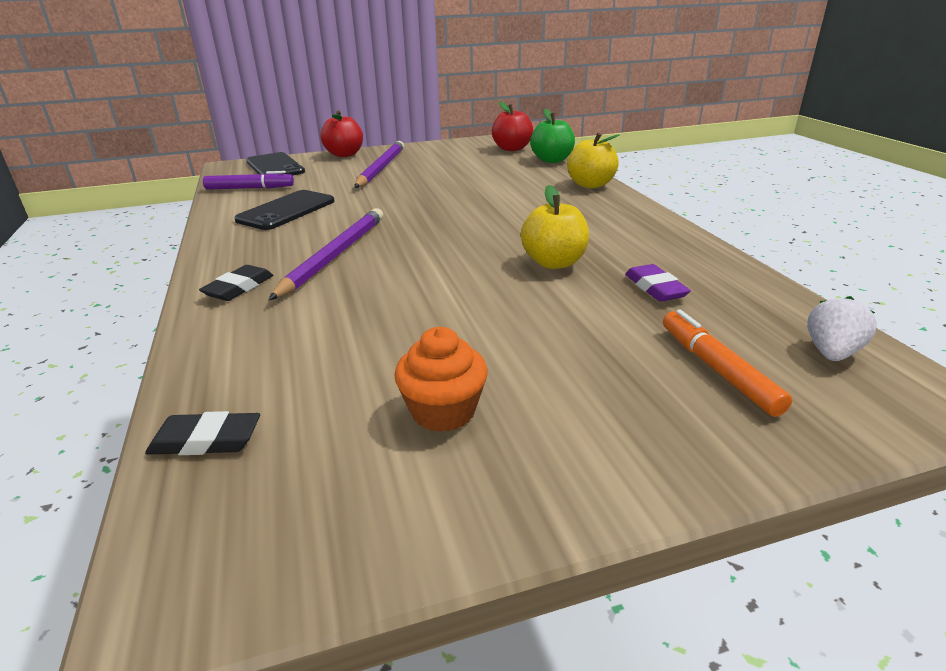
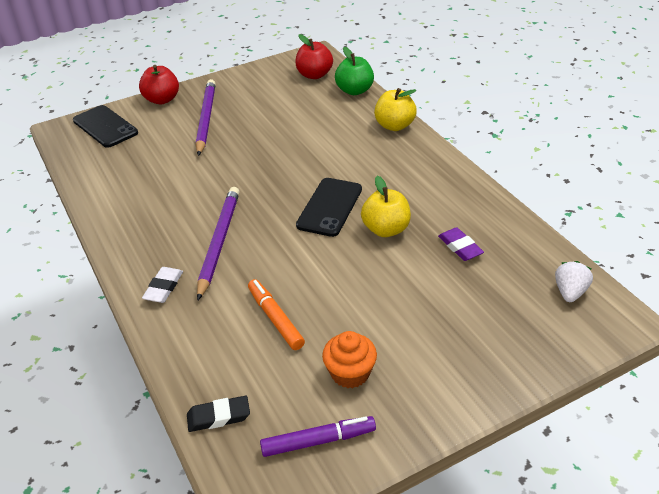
camera: 10 degrees left, 10 degrees up
black eraser [199,265,273,301] -> white eraser [142,267,183,303]
purple marker [203,171,294,190] -> purple marker moved to [260,416,376,457]
black phone [234,190,335,230] -> black phone moved to [296,178,362,237]
orange marker [663,310,792,417] -> orange marker moved to [248,279,305,350]

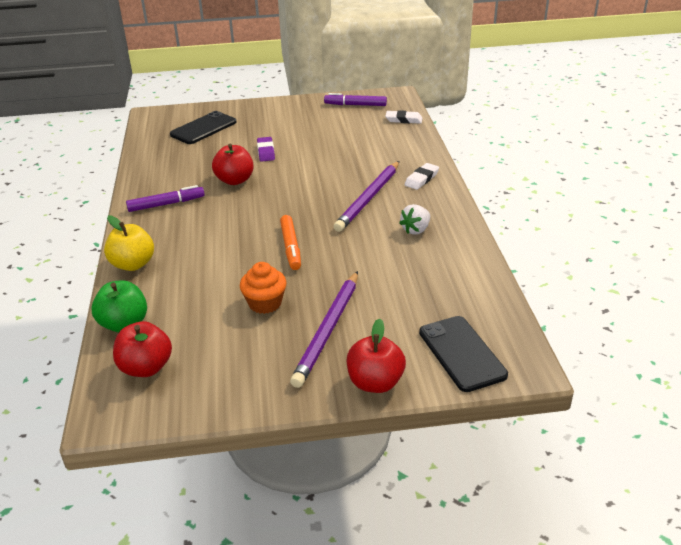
camera: 160 degrees left, 5 degrees down
black eraser [187,396,250,432] -> white eraser [385,110,422,123]
orange marker [248,279,305,350] -> orange marker moved to [280,215,301,270]
black phone [296,178,362,237] -> black phone moved to [170,111,236,144]
orange cupcake [322,331,377,388] -> orange cupcake moved to [240,262,286,314]
yellow apple [361,176,411,237] -> red apple [212,144,254,185]
purple eraser [438,227,484,261] -> purple eraser moved to [257,137,275,162]
white strawberry [555,261,593,302] -> white strawberry moved to [399,204,430,235]
none -> purple marker [126,185,205,212]

